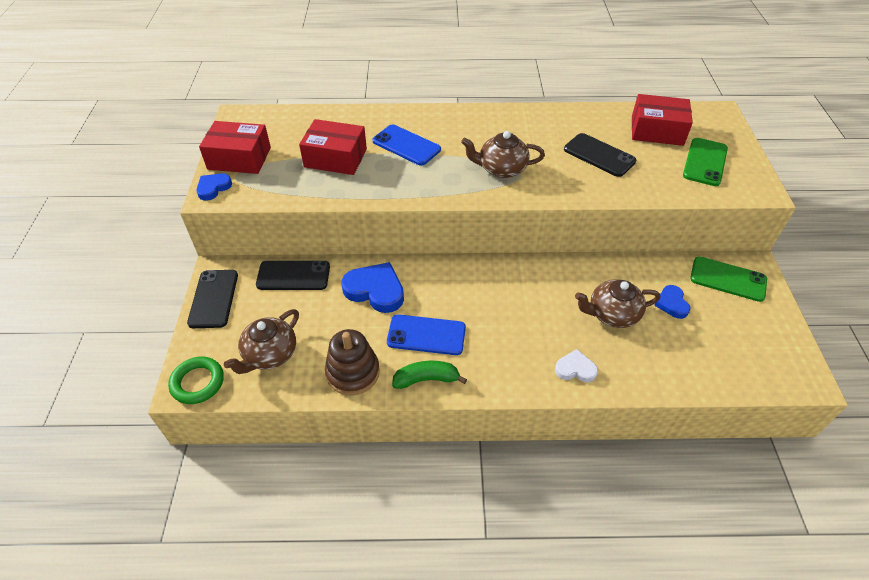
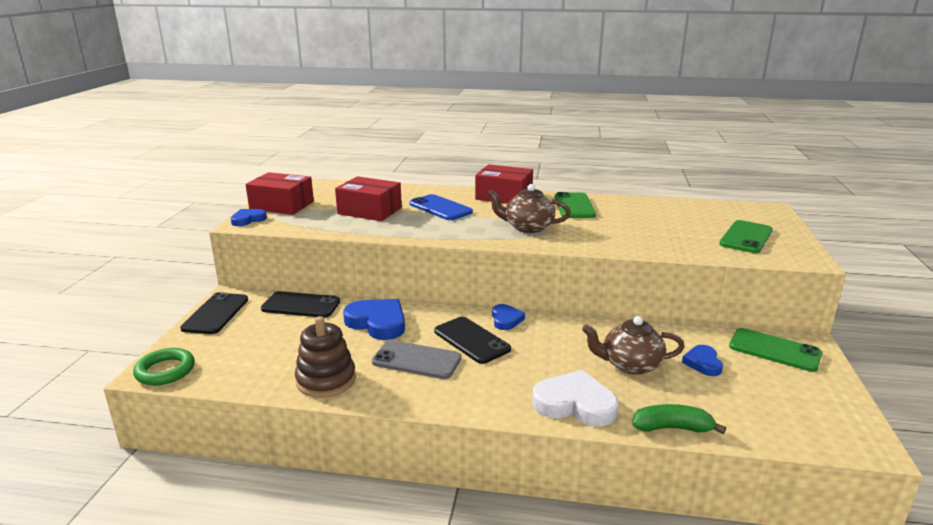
camera: 10 degrees right, 25 degrees down
brown teapot [224,309,299,374] -> none
blue phone [387,314,466,355] -> grey phone [372,340,461,379]
green banana [392,361,467,389] -> green banana moved to [632,404,726,434]
white heart [555,349,598,383] -> white heart [532,370,619,427], size x1.74
black phone [564,133,636,177] -> black phone moved to [434,317,511,364]
red box [632,94,693,146] -> red box moved to [475,164,533,204]
none -> blue heart [492,304,525,330]
none -> green phone [554,192,596,218]

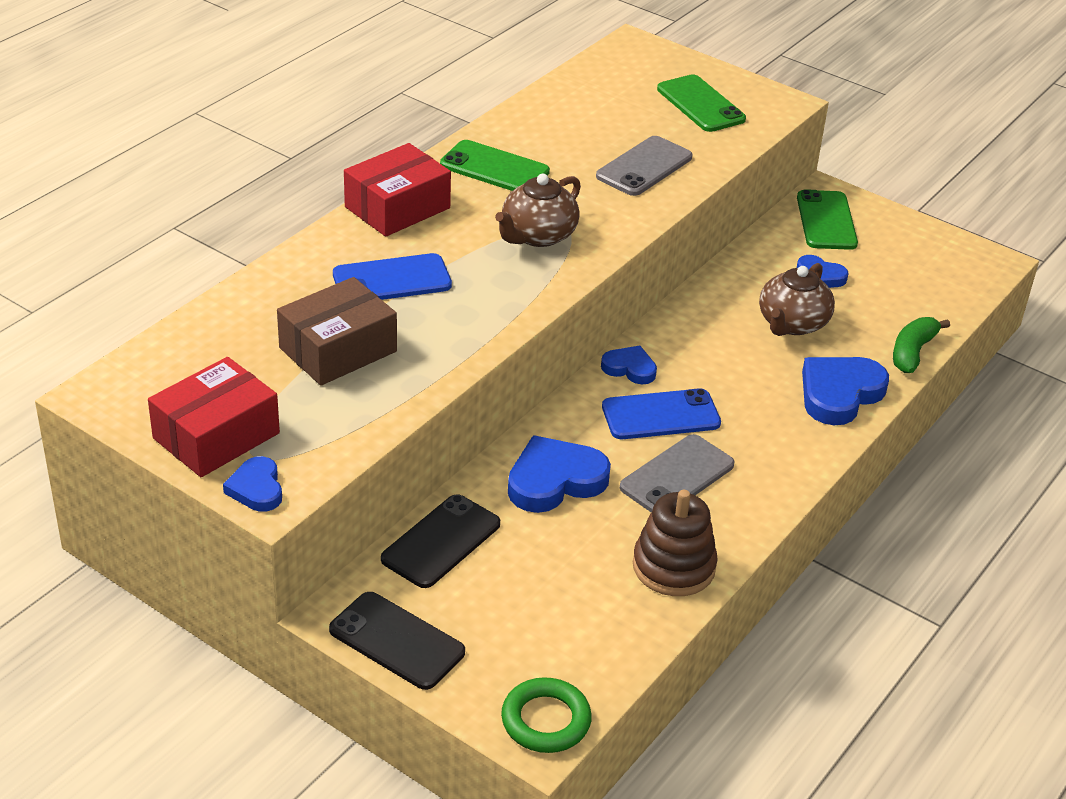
camera: 65 degrees left, 15 degrees up
red box [335,176,402,221] -> brown box [277,277,397,385]
black phone [434,317,511,364] -> blue phone [602,388,721,439]
white heart [532,370,619,427] -> blue heart [802,357,889,425]
green phone [729,328,822,372] -> green phone turned 60 degrees counterclockwise [797,189,858,250]
none -> grey phone [596,136,692,196]

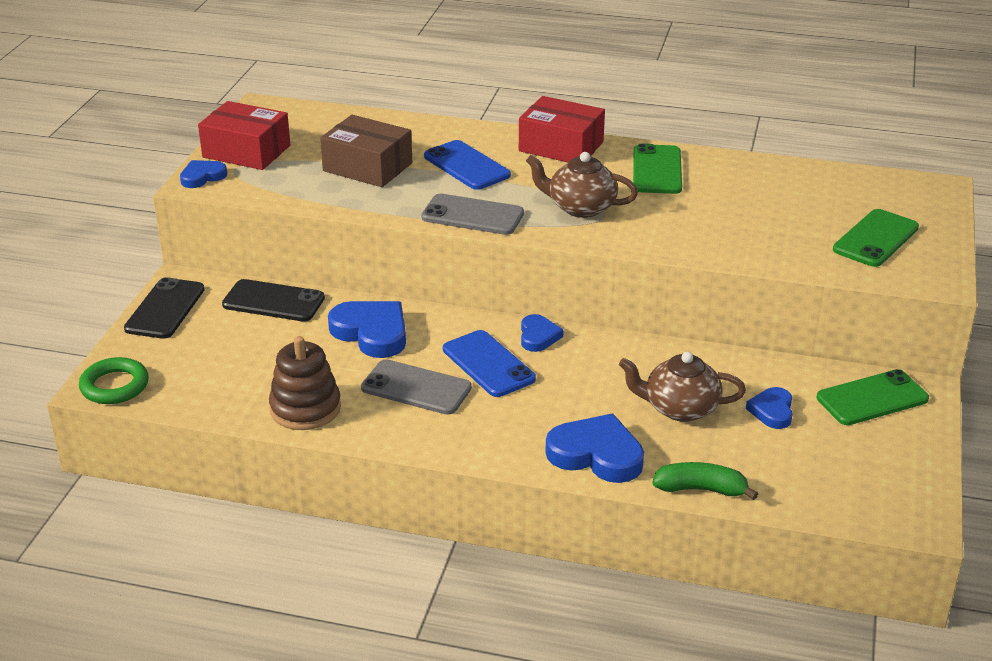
camera: 70 degrees right, 5 degrees down
grey phone [596,136,692,196] -> grey phone moved to [421,194,524,235]

